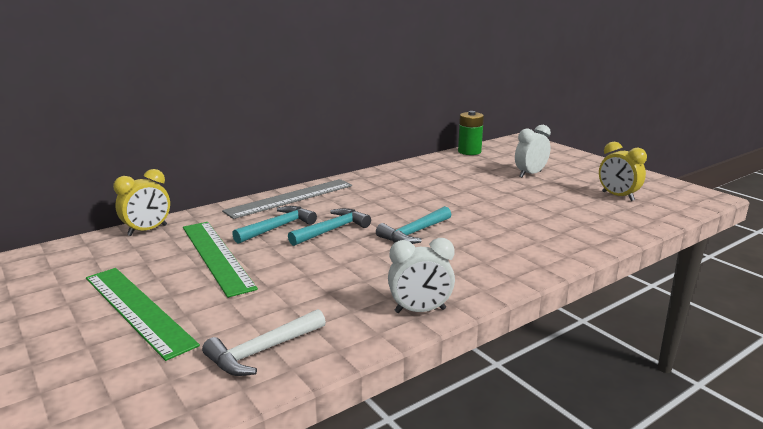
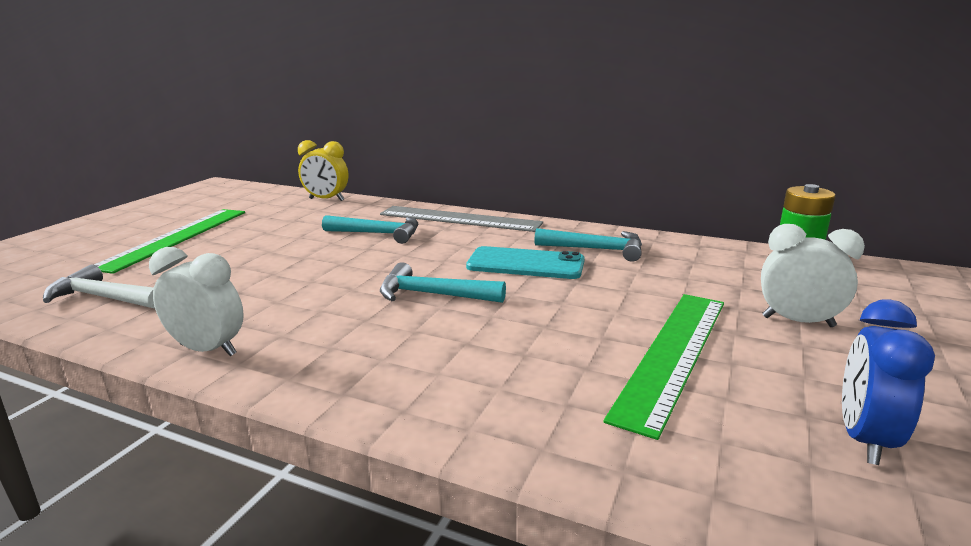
camera: 60 degrees right, 0 degrees up
green ruler [183,222,258,298] -> green ruler moved to [604,294,724,440]
turquoise hammer [288,208,371,246] -> turquoise hammer moved to [534,228,642,262]
white clock [388,238,455,313] -> white clock turned 150 degrees clockwise [149,247,244,356]
yellow clock [599,142,647,201] -> blue clock [842,300,935,465]
none -> turquoise phone [466,246,585,279]

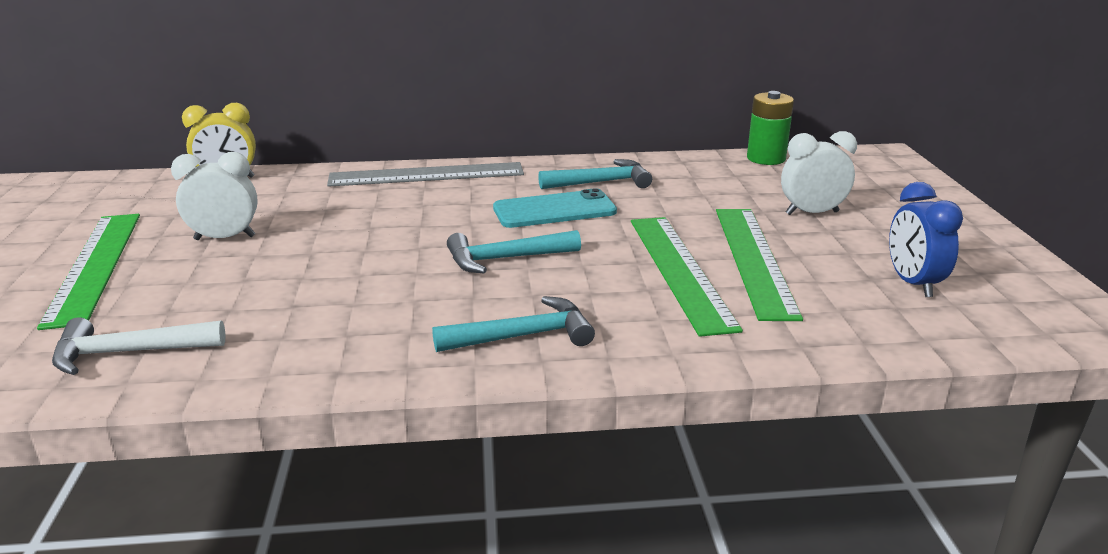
camera: 30 degrees left, 5 degrees up
white clock [149,247,244,356] -> white clock moved to [171,152,258,240]
turquoise hammer [322,215,418,244] -> turquoise hammer moved to [432,296,595,352]
none -> green ruler [631,217,743,337]

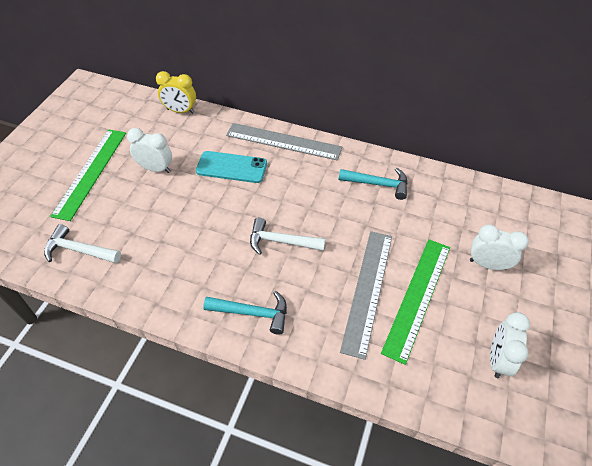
camera: 25 degrees right, 25 degrees up
turquoise hammer [447,230,581,273] -> white hammer [250,218,325,255]
turquoise phone [493,188,617,228] -> turquoise phone moved to [196,151,267,183]
green ruler [631,217,743,337] -> grey ruler [340,231,392,360]
green battery [747,91,794,165] -> none
blue clock [889,182,963,297] -> white clock [490,312,530,378]

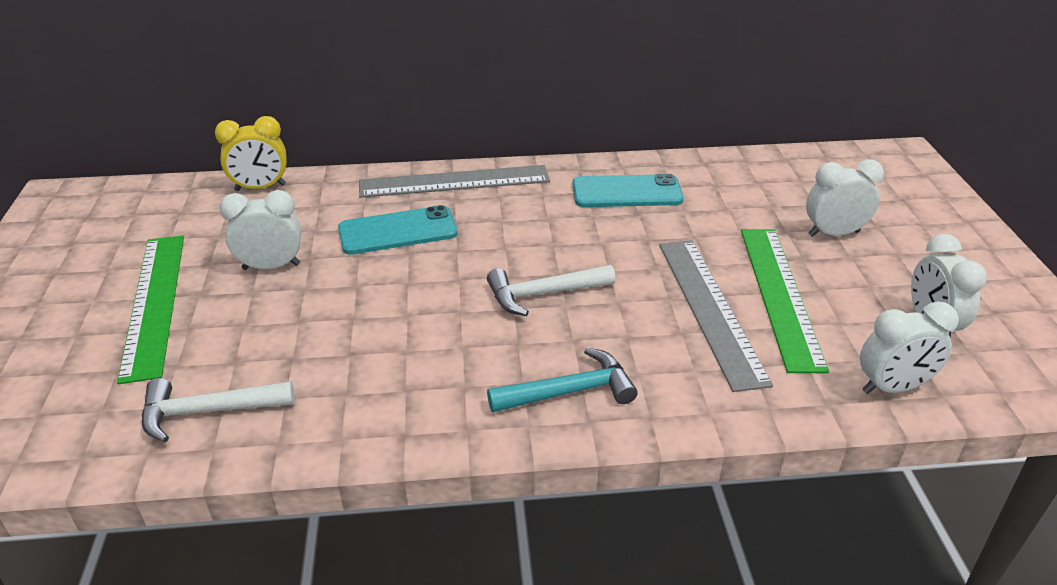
camera: 25 degrees left, 15 degrees down
turquoise hammer [339,168,408,200] -> turquoise phone [572,174,684,207]
none -> white clock [860,301,959,394]

